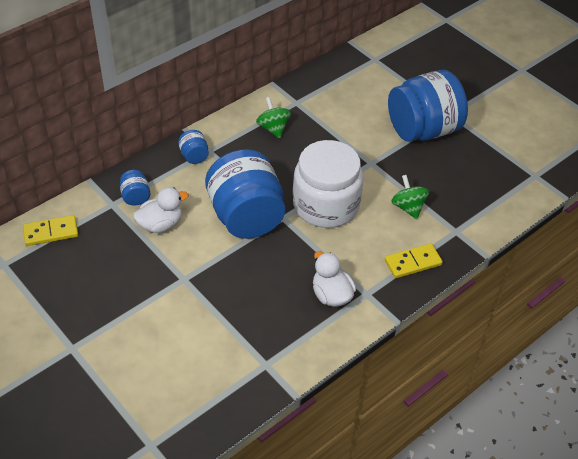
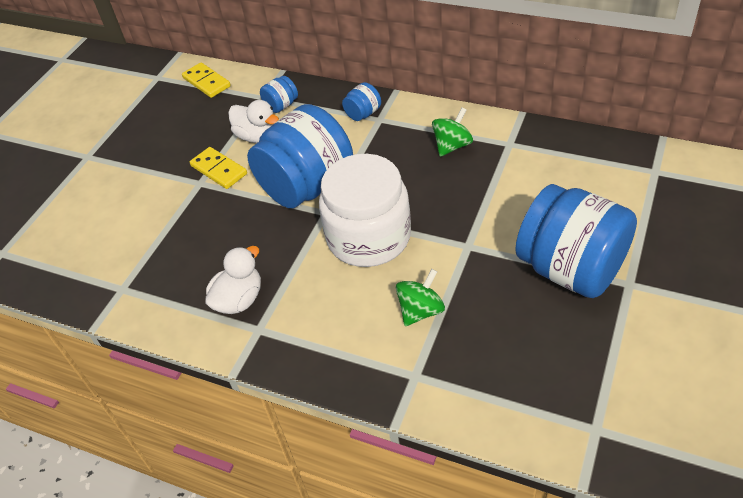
camera: 70 degrees right, 0 degrees up
yellow domino [385,243,443,278] -> yellow domino moved to [190,147,247,189]

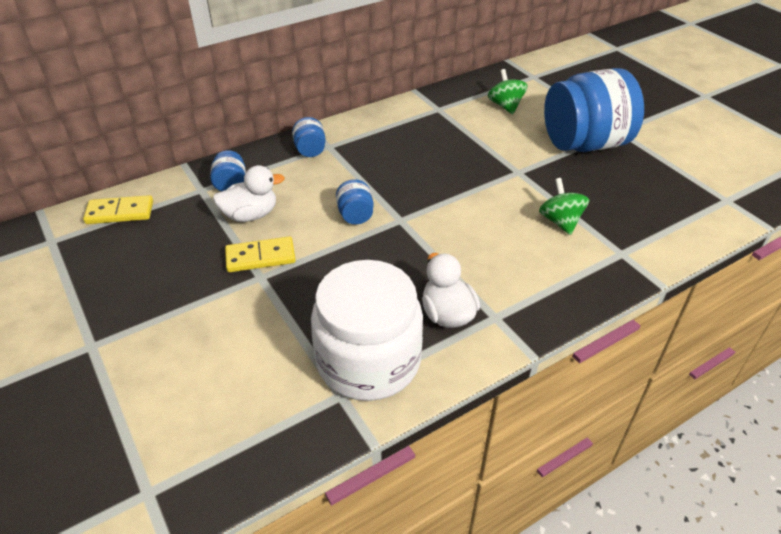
camera: 60 degrees left, 5 degrees down
blue jar [247,104,353,208] -> blue jar [336,179,374,225], size x0.41
white jar [319,154,411,267] -> white jar moved to [311,260,423,401]
green spinning top [432,107,473,157] -> green spinning top moved to [488,69,528,114]

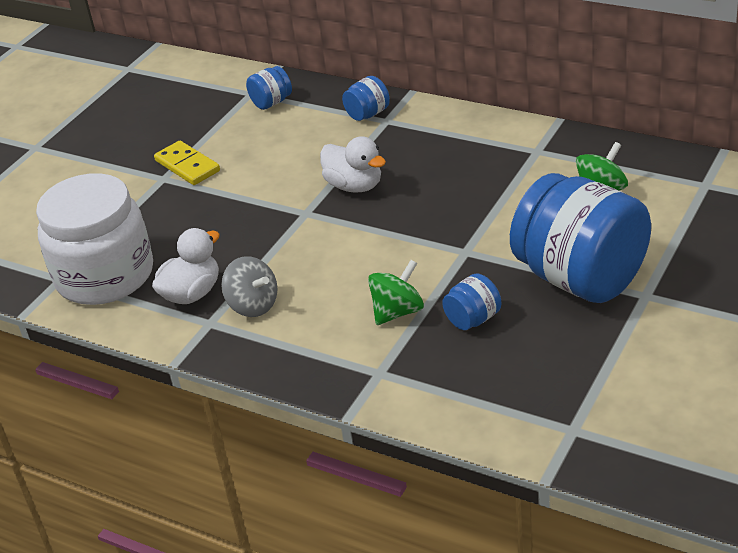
camera: 65 degrees right, 5 degrees down
yellow domino [83,195,153,224] -> none
white duck [213,165,285,222] -> white duck moved to [320,136,386,193]
blue jar [336,179,374,225] -> blue jar moved to [442,273,501,330]
none -> grey spinning top [221,256,278,317]

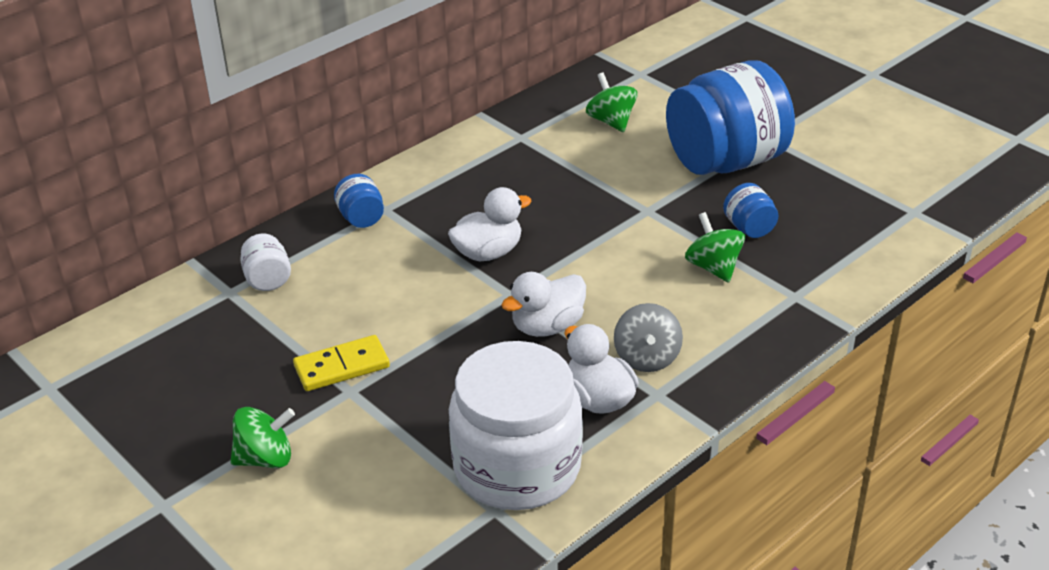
camera: 75 degrees left, 0 degrees up
grey spinning top [221,256,278,317] -> grey spinning top turned 120 degrees clockwise [614,303,683,372]
blue jar [246,66,292,110] -> white jar [240,234,291,291]
none -> green spinning top [230,407,295,468]
none -> white duck [501,272,586,337]

